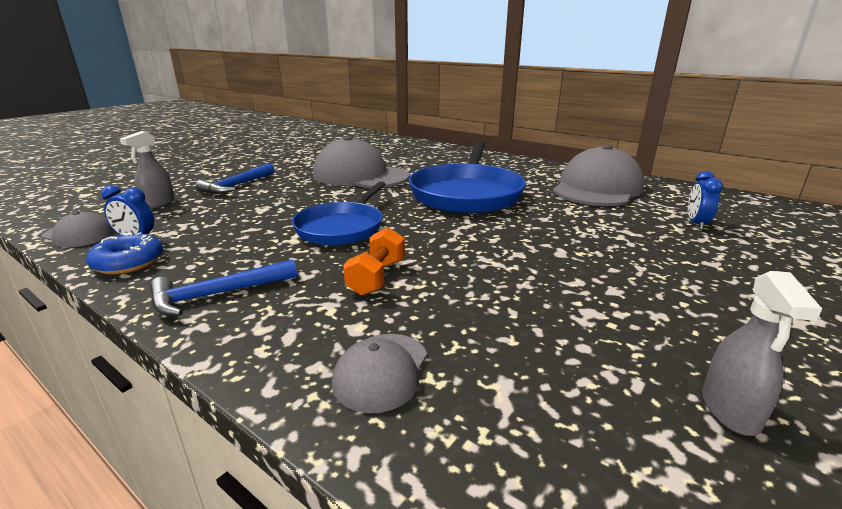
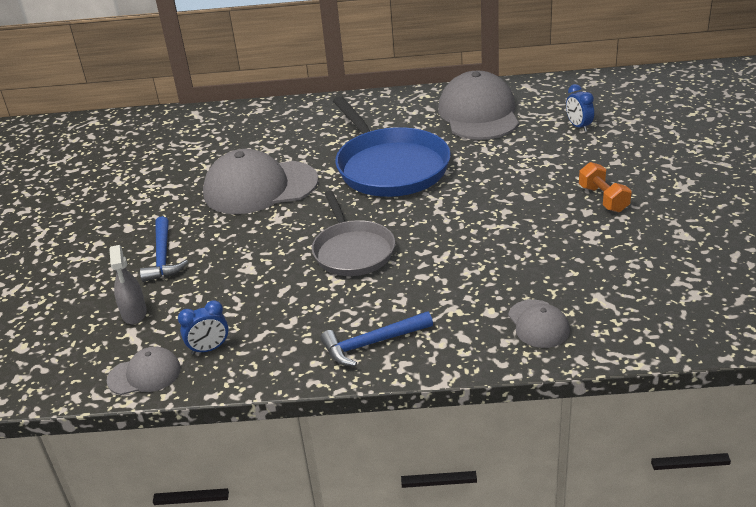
camera: 35 degrees left, 10 degrees up
blue donut [86,232,163,274] -> none
blue hammer [150,259,297,316] -> blue hammer turned 45 degrees clockwise [320,311,433,366]
blue pan [292,181,386,245] -> grey pan [312,191,395,276]
orange dumbbell [343,227,405,296] -> orange dumbbell moved to [579,162,632,212]
grey spray bottle [702,271,822,436] -> none

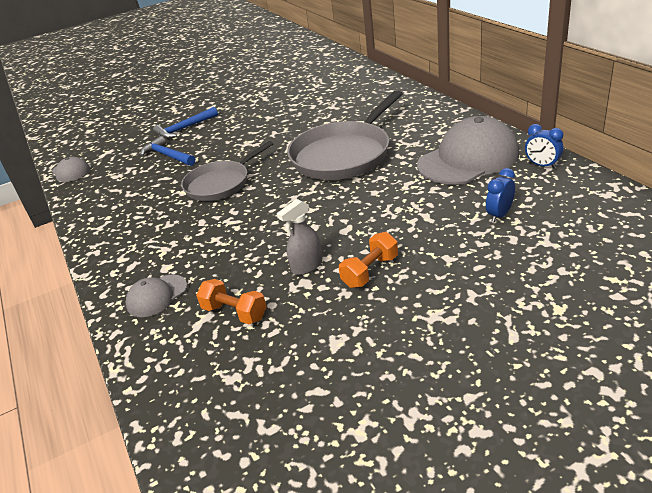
camera: 65 degrees right, 0 degrees up
grey spray bottle [109,245,147,324] -> grey spray bottle moved to [277,199,323,275]
blue clock [178,300,229,355] -> blue clock moved to [525,124,563,169]
grey cap [203,149,318,214] -> none
blue hammer [320,311,433,366] -> blue hammer moved to [140,136,195,166]
blue pan [333,96,451,197] -> grey pan [287,90,403,180]
none -> orange dumbbell [196,279,267,324]

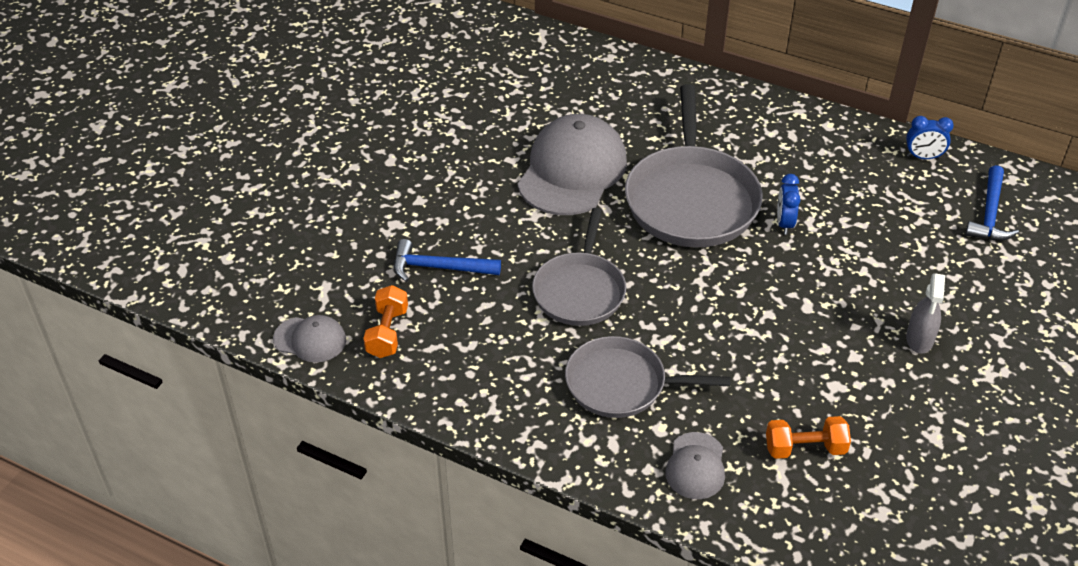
camera: 40 degrees left, 10 degrees up
blue hammer [153,107,218,139] -> blue hammer moved to [965,165,1019,241]
grey spray bottle [277,199,323,275] -> grey spray bottle moved to [906,273,945,354]
orange dumbbell [339,232,398,288] -> orange dumbbell moved to [363,285,408,358]
grey cap [417,116,520,185] -> grey cap moved to [517,114,627,215]
blue clock [486,168,515,223] -> blue clock moved to [777,174,800,235]
none -> grey pan [565,336,731,418]

